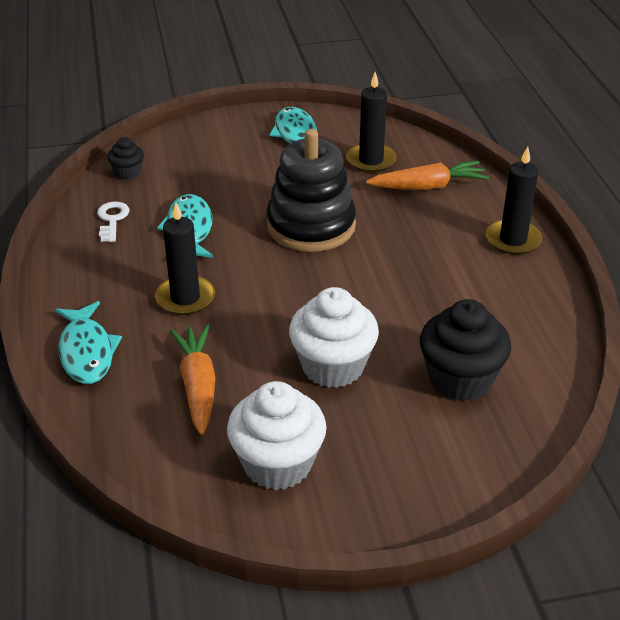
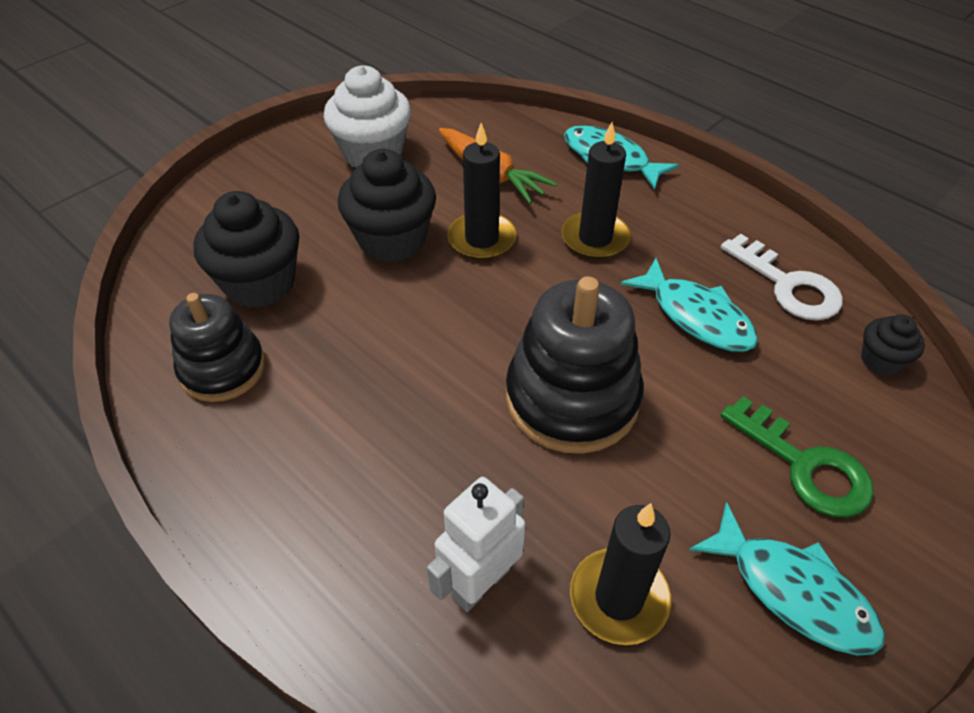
camera: 145 degrees right, 10 degrees up
white key [97,202,129,242] -> white key [721,234,843,321], size x1.51
white cupcake [289,287,379,388] -> black cupcake [338,149,436,262]
orange carrot [366,161,489,190] -> white robot [427,477,526,612]
black candle [486,147,542,255] -> black candle moved to [447,123,517,260]
none -> black stacking toy [169,293,265,402]
none -> green key [720,396,874,518]

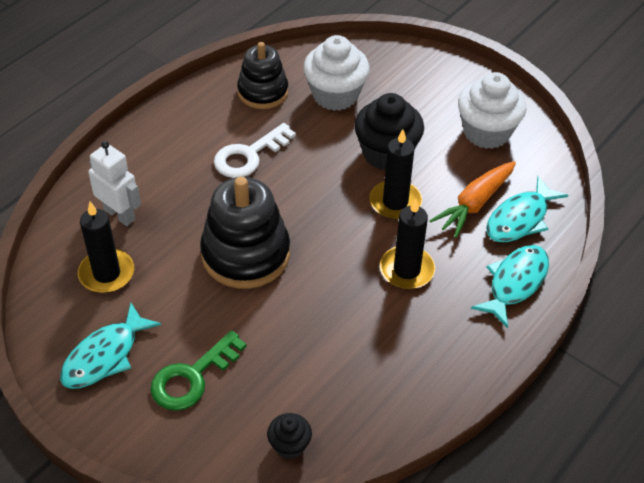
camera: 85 degrees right, 0 degrees up
black cupcake [193,191,299,308] -> white cupcake [303,35,370,111]
turquoise fish [621,258,758,352] -> turquoise fish moved to [486,176,568,242]
white key [721,234,843,321] -> white key moved to [214,123,296,178]

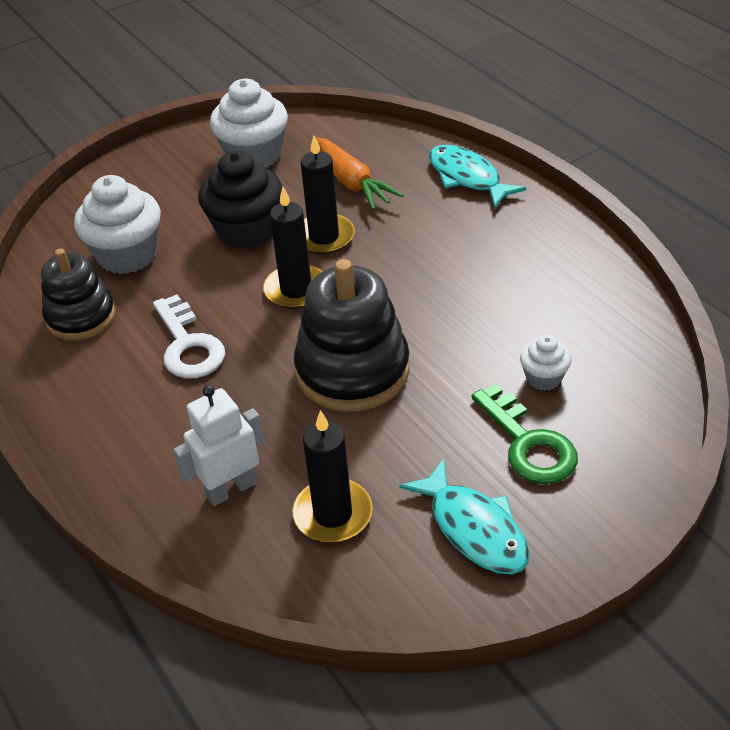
camera: 70 degrees left, 5 degrees down
black cupcake [267,413,312,459] -> none
black candle [380,198,435,289] -> black candle moved to [263,187,323,309]
turquoise fish [486,176,568,242] -> none
none -> white cupcake [520,335,572,391]

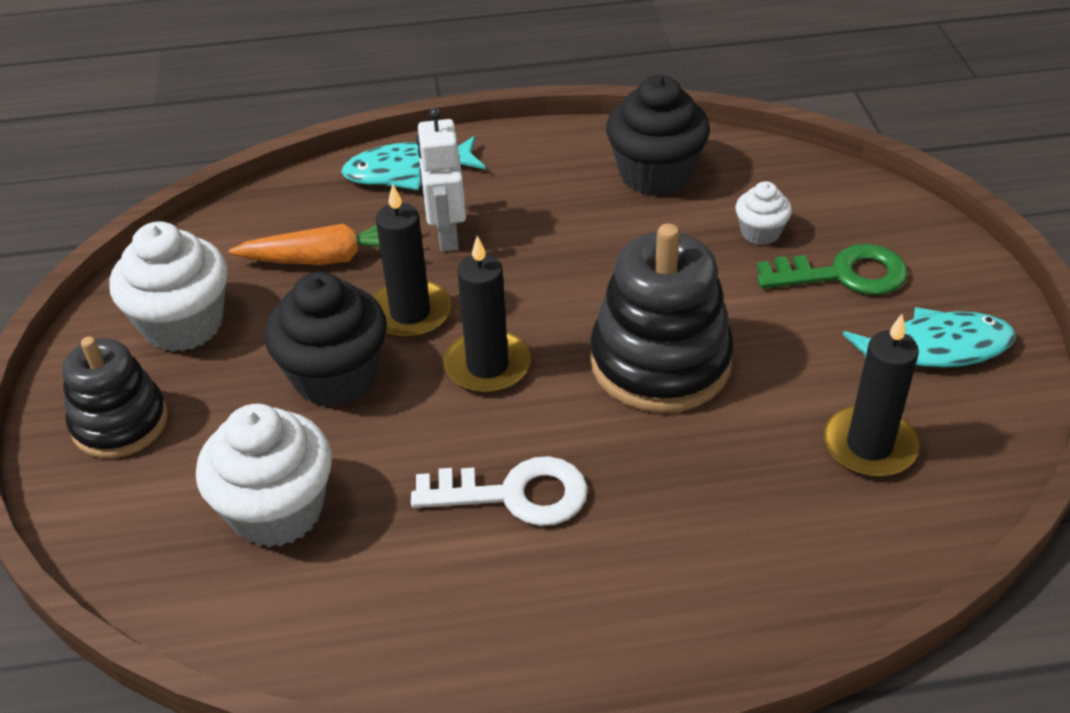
camera: 65 degrees left, 0 degrees up
black stacking toy [41,249,115,341] -> black stacking toy moved to [62,337,168,458]
white robot [173,385,264,506] -> white robot moved to [416,107,466,252]
none -> black cupcake [606,75,710,196]

